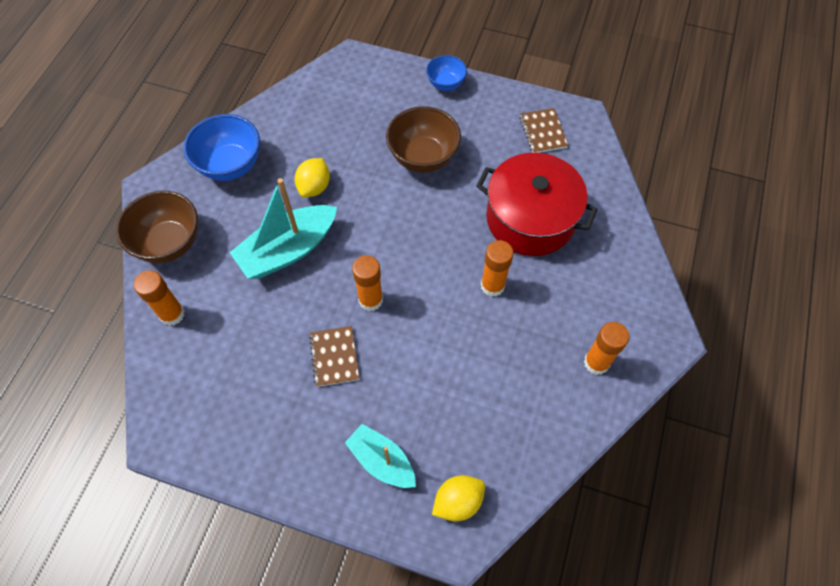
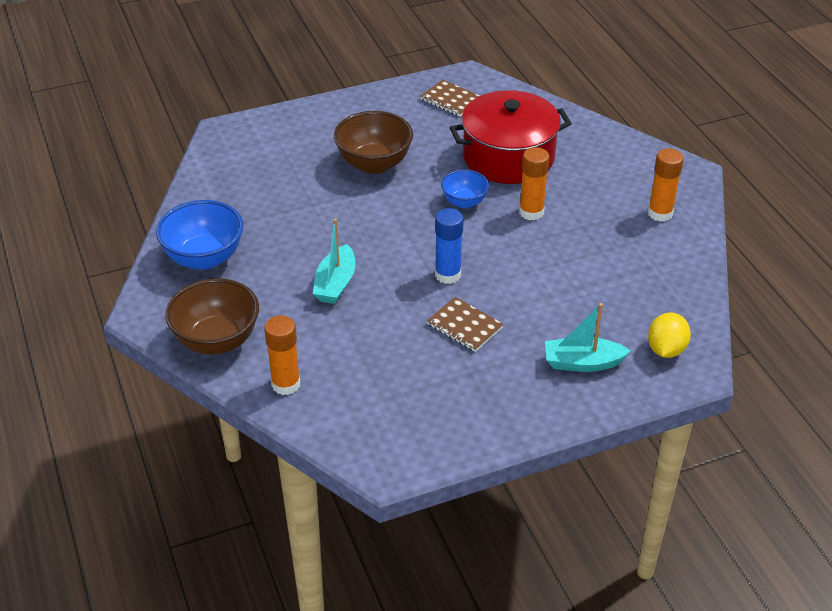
camera: 40 degrees left, 20 degrees down
turquoise boat [229,178,337,279] -> turquoise boat [313,218,355,304], size x0.63
yellow lemon [295,158,330,197] -> none
orange glue stick [352,255,383,311] -> blue glue stick [435,208,464,284]
blue bowl [426,55,467,91] -> blue bowl moved to [441,170,489,208]

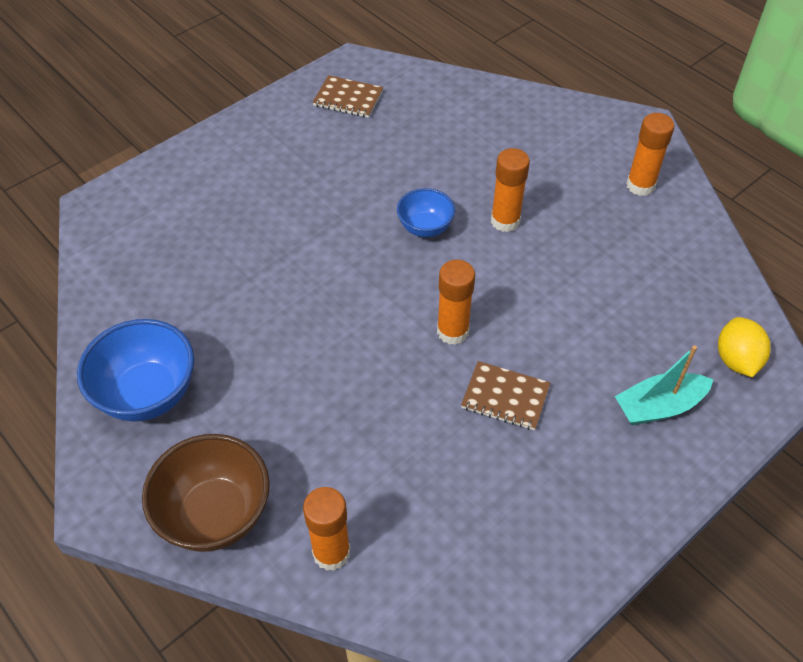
camera: 20 degrees left, 10 degrees up
turquoise boat [313,218,355,304] -> none
brown bowl [334,111,413,174] -> none
blue glue stick [435,208,464,284] -> orange glue stick [437,260,475,345]
red pot [450,90,572,184] -> none

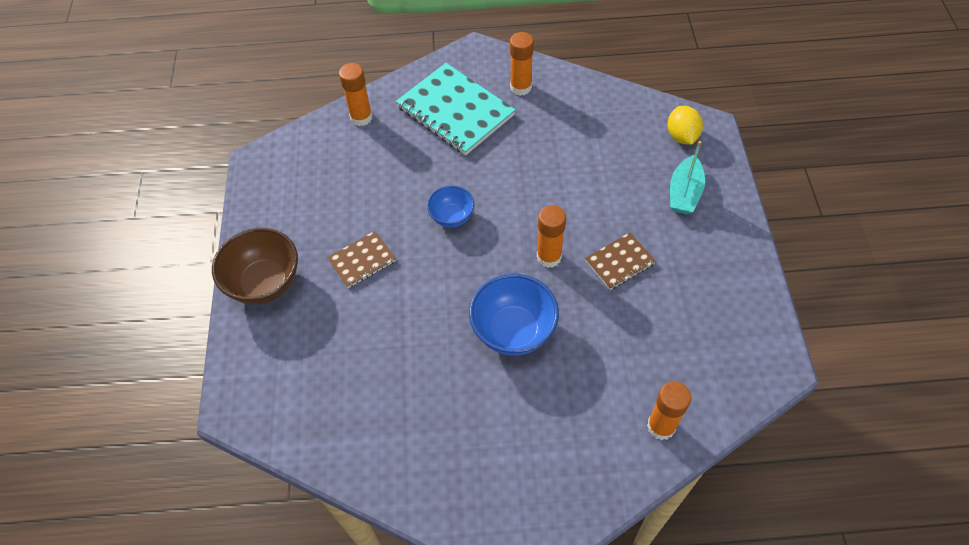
camera: 50 degrees left, 5 degrees up
blue bowl [77,319,194,421] -> blue bowl moved to [469,274,559,356]
brown bowl [142,434,270,552] -> brown bowl moved to [212,228,298,305]
brown notebook [313,75,383,118] -> brown notebook moved to [327,231,396,288]
orange glue stick [491,148,530,232] -> orange glue stick moved to [339,63,372,126]
yellow lemon [718,317,771,377] -> yellow lemon turned 45 degrees clockwise [667,106,703,145]
none -> turquoise notebook [396,63,515,155]

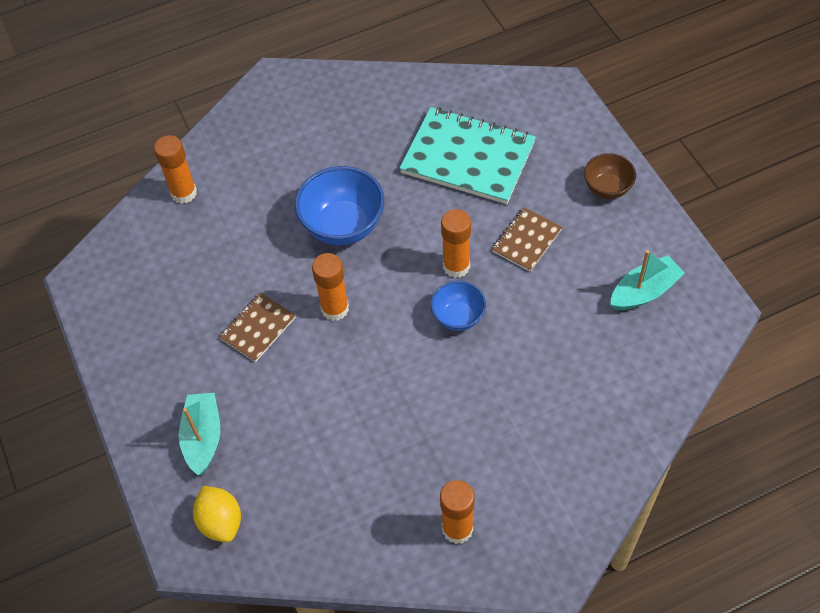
camera: 160 degrees right, 0 degrees up
brown bowl [212,228,298,305] -> brown bowl [584,153,636,199], size x0.59
orange glue stick [339,63,372,126] -> orange glue stick moved to [441,209,471,278]
turquoise notebook [396,63,515,155] -> turquoise notebook moved to [399,107,536,204]
none -> turquoise boat [610,250,685,310]

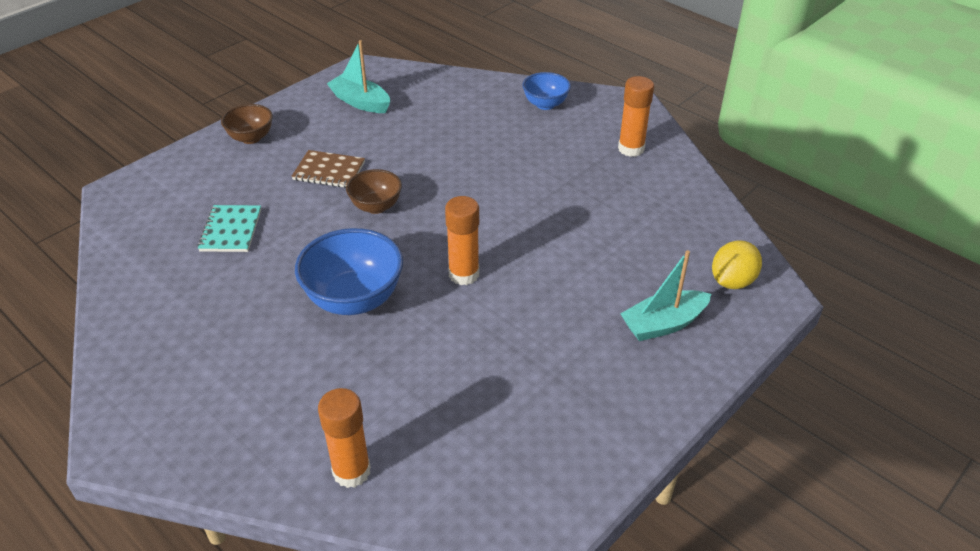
camera: 115 degrees left, 15 degrees down
brown notebook [219,293,296,362] -> none
turquoise notebook [399,107,536,204] -> turquoise notebook [197,205,261,252], size x0.51
blue bowl [431,281,486,331] -> blue bowl moved to [522,72,571,110]
orange glue stick [441,209,471,278] -> brown bowl [346,169,402,214]

